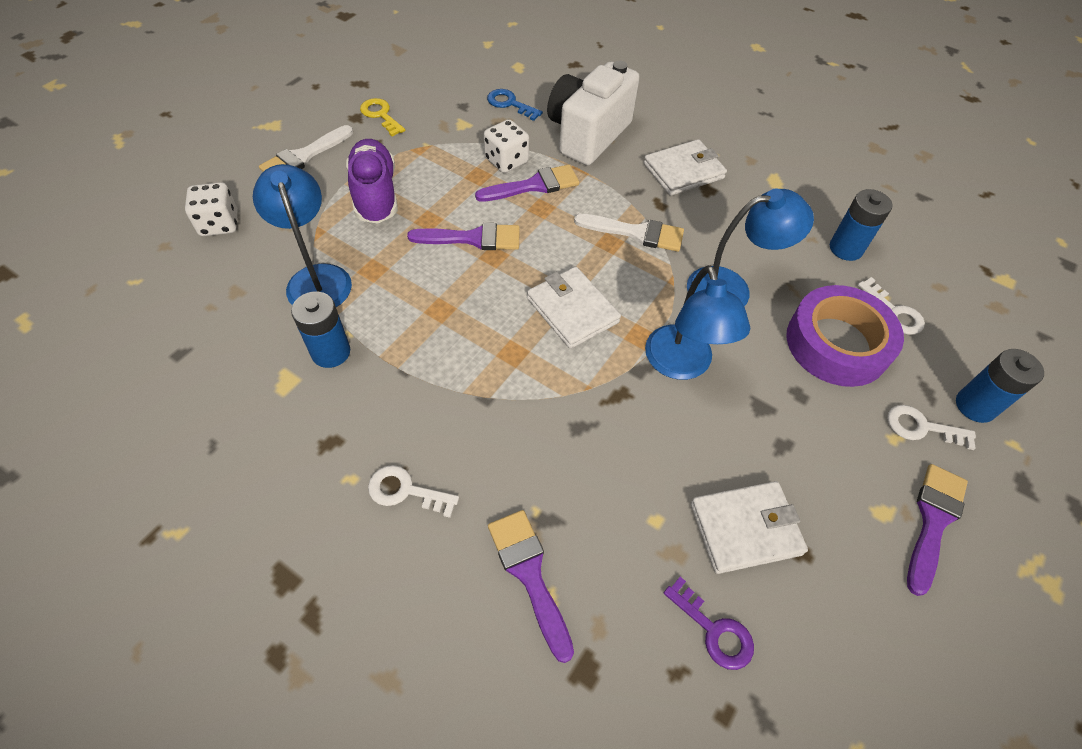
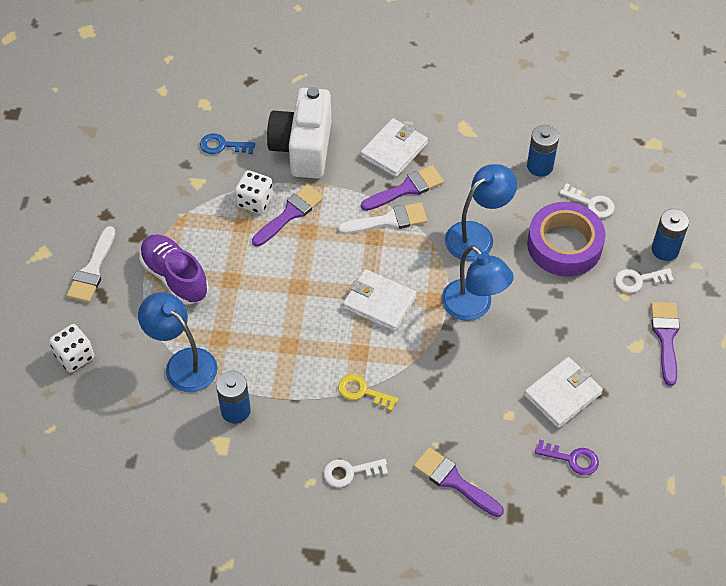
camera: 25 degrees left, 0 degrees up
yellow key [360,98,405,136] -> yellow key moved to [338,374,398,411]
purple brush [407,223,520,250] -> purple brush moved to [361,165,444,211]

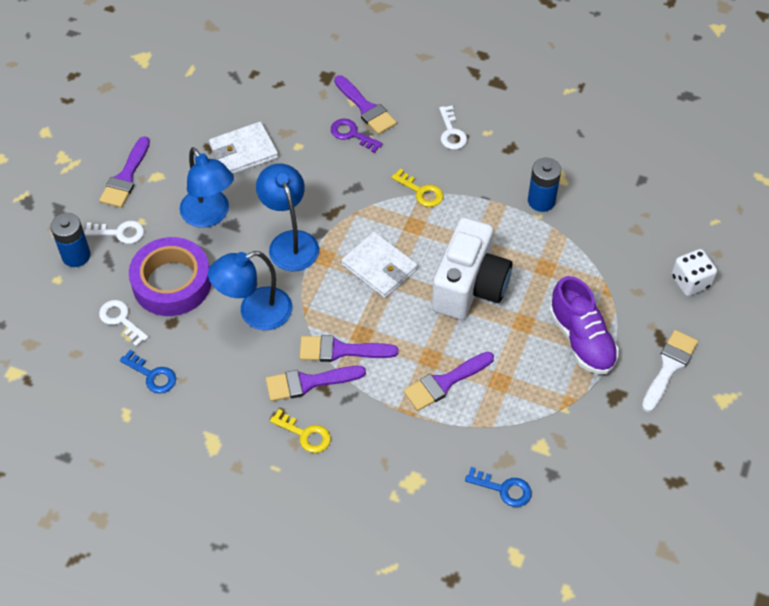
camera: 165 degrees left, 0 degrees up
blue lamp [138,292,218,392] -> blue lamp moved to [180,147,234,228]
white dice [235,170,273,214] -> none
white camera [267,87,331,179] -> white camera moved to [432,217,512,319]
white key [324,459,388,487] -> white key turned 75 degrees clockwise [439,105,467,150]
white brush [338,202,427,234] -> purple brush [299,335,398,362]
white wallet [361,118,428,177] -> yellow key [270,409,331,453]
blue battery [527,125,559,177] -> blue key [120,350,176,394]
purple key [535,439,599,475] -> purple key moved to [331,119,383,153]

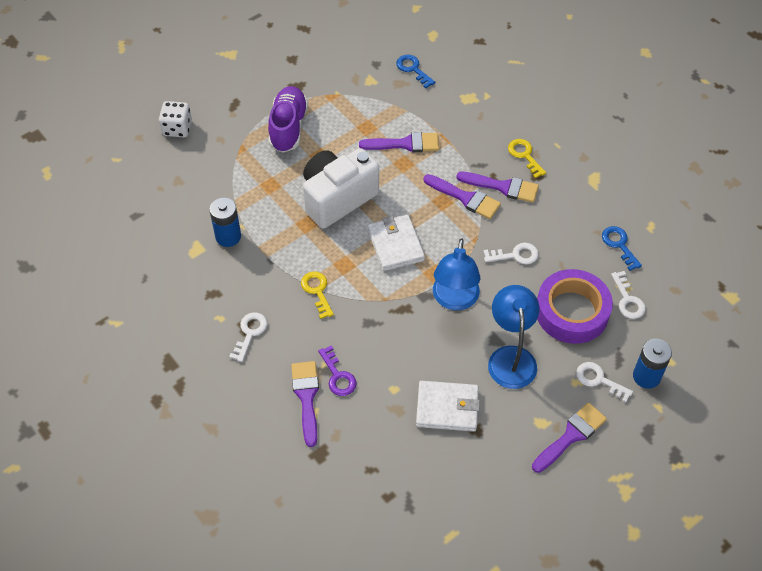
camera: 150 degrees left, 0 degrees up
blue lamp [208,251,292,330] -> white key [484,243,539,265]
white brush [642,330,698,412] -> none

